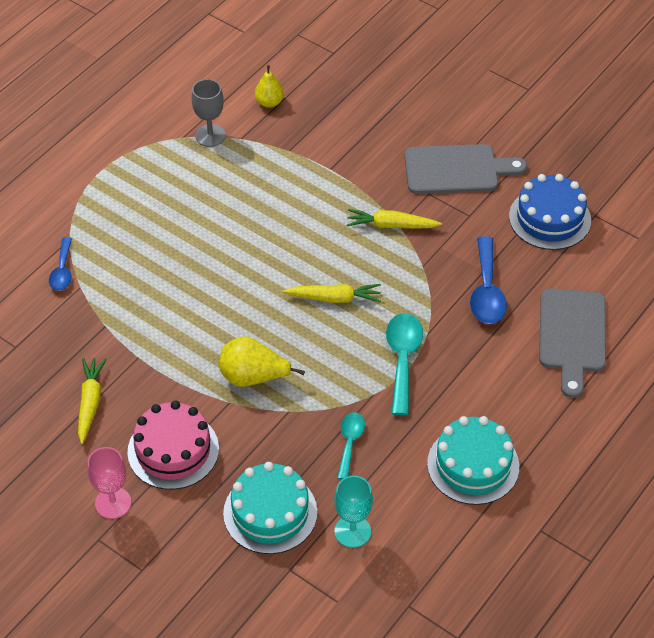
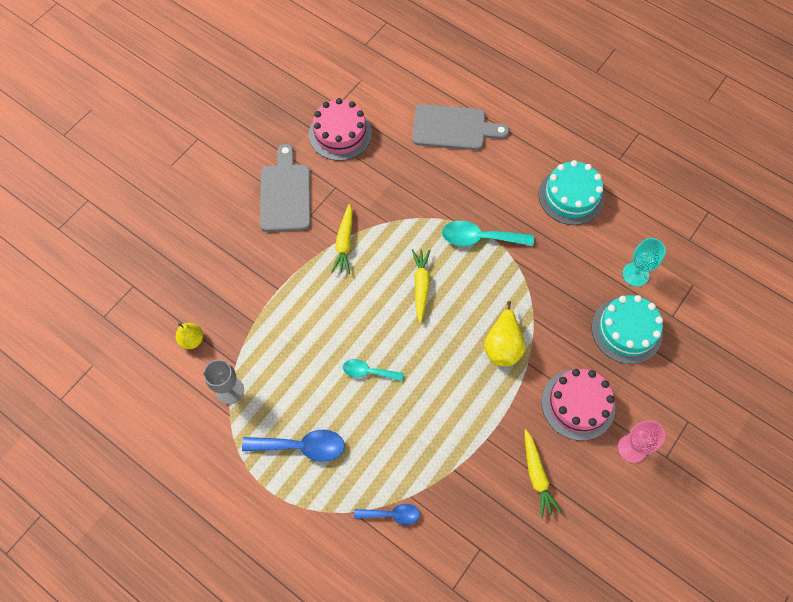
camera: 90 degrees left, 15 degrees up
yellow carrot [78,358,106,444] -> yellow carrot turned 105 degrees counterclockwise [525,429,562,518]
turquoise spoon [337,412,365,480] -> turquoise spoon moved to [343,359,404,381]
blue spoon [470,236,507,324] -> blue spoon moved to [242,430,345,462]
blue cake [509,174,591,250] -> pink cake [309,98,372,161]

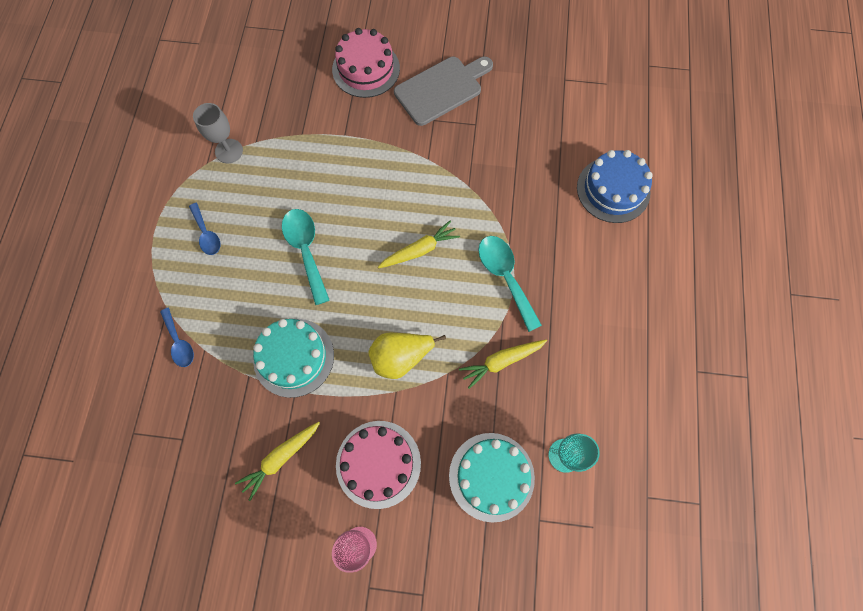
camera: 60 degrees right, 5 degrees up
yellow pear [176,323,203,349] -> none
blue spoon [242,430,345,462] -> blue spoon [189,203,220,255], size x0.62
pink cake [309,98,372,161] -> pink cake moved to [332,28,400,98]
yellow carrot [331,204,352,274] -> yellow carrot moved to [459,340,547,389]
turquoise spoon [343,359,404,381] -> turquoise spoon [282,209,330,305], size x1.61
grey cutting board [412,104,509,150] -> blue cake [577,150,653,223]
turquoise cake [539,160,604,225] -> turquoise cake moved to [253,319,334,398]

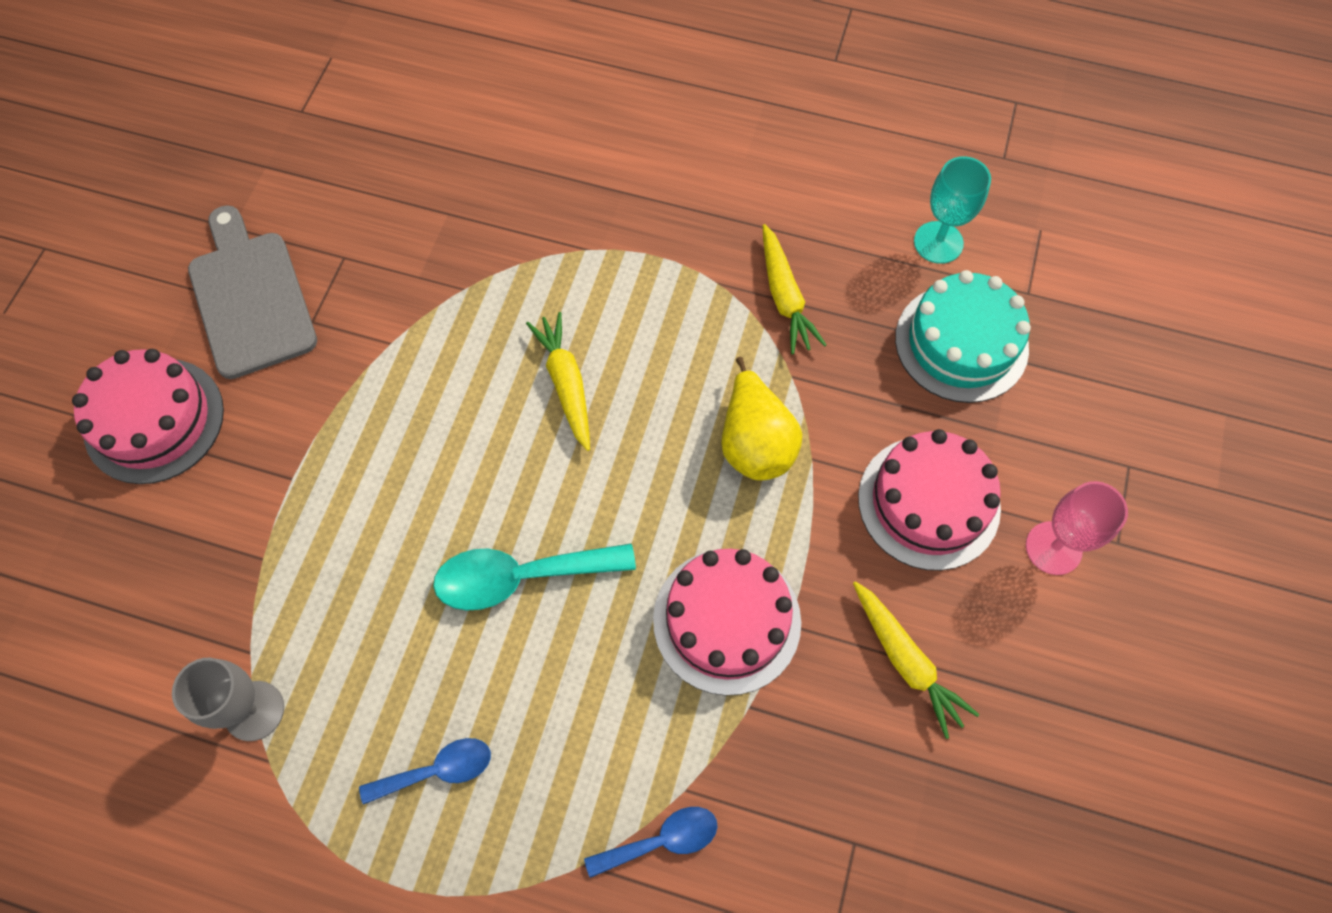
camera: 80 degrees left, 5 degrees down
turquoise cake [253,319,334,398] -> pink cake [653,549,801,696]
turquoise spoon [479,236,542,332] -> none
blue cake [577,150,653,223] -> none

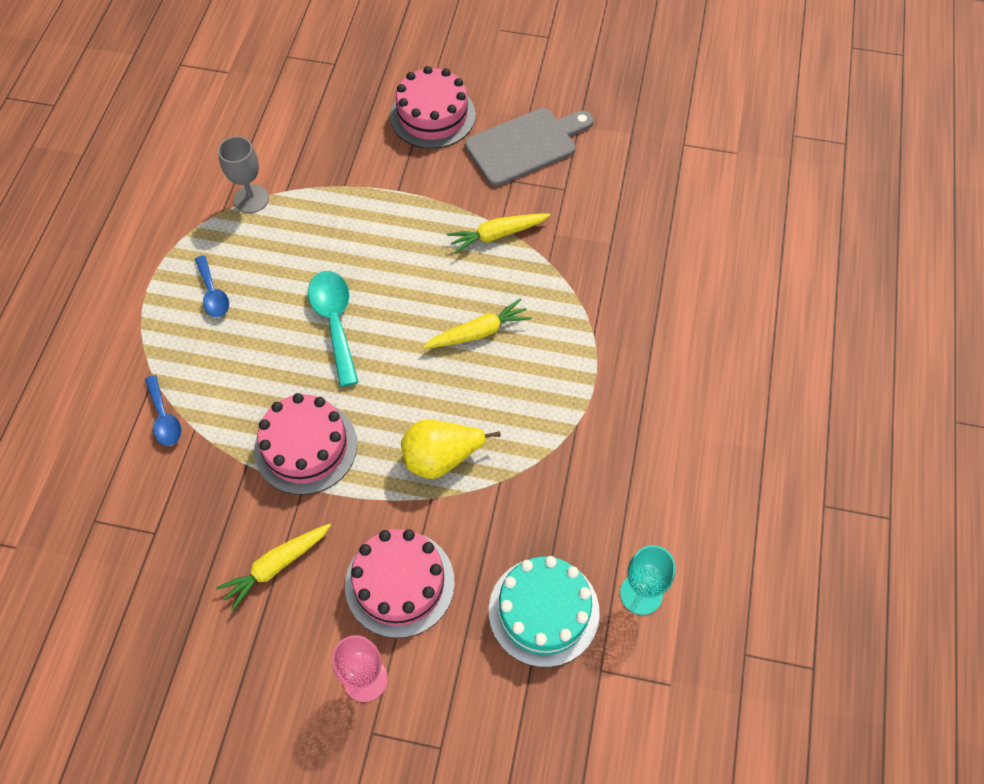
camera: 85 degrees right, 5 degrees down
yellow carrot [762,224,826,354] -> yellow carrot moved to [447,214,550,254]

